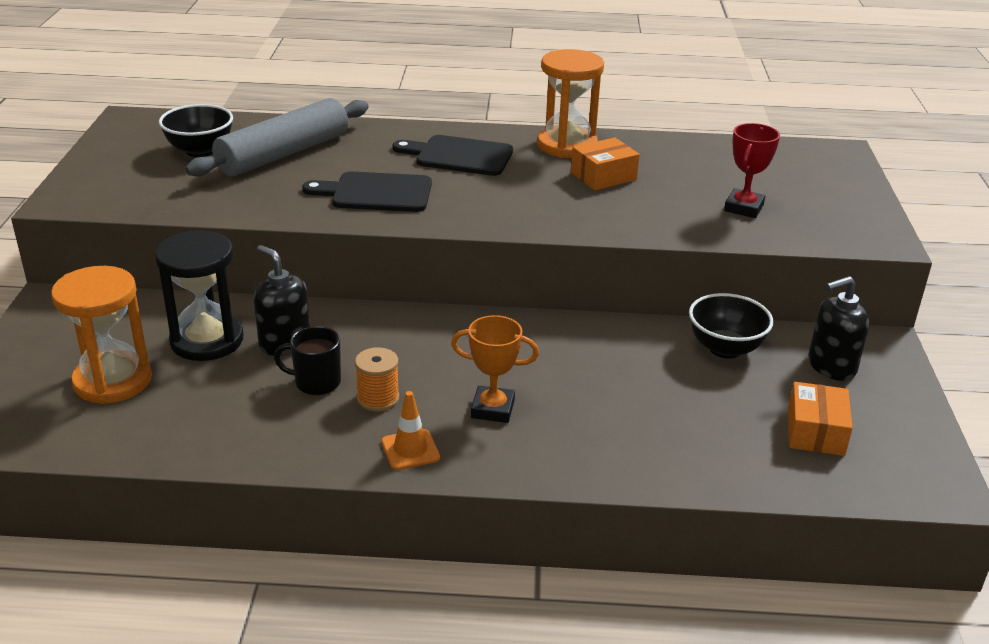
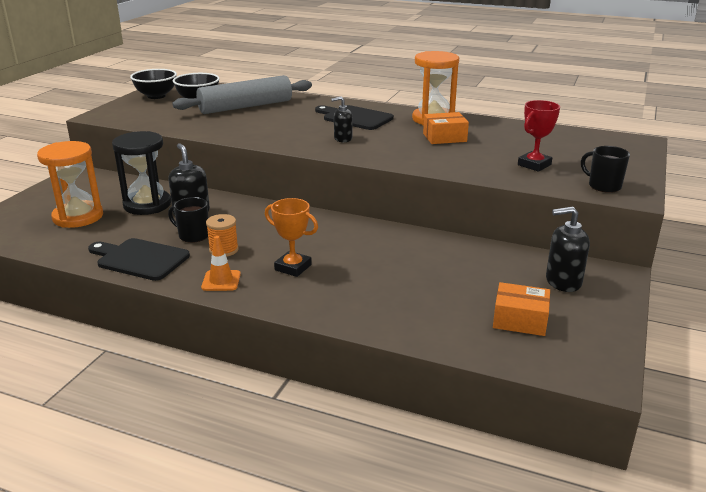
camera: 20 degrees right, 5 degrees down
black cutting board [302,171,432,212] -> black cutting board moved to [88,238,190,281]
black bowl [689,293,773,359] -> black bowl moved to [130,69,177,99]
orange box [788,382,853,456] -> orange box turned 75 degrees clockwise [493,282,550,336]
none -> black soap dispenser [331,97,352,142]
none -> black mug [581,146,630,193]

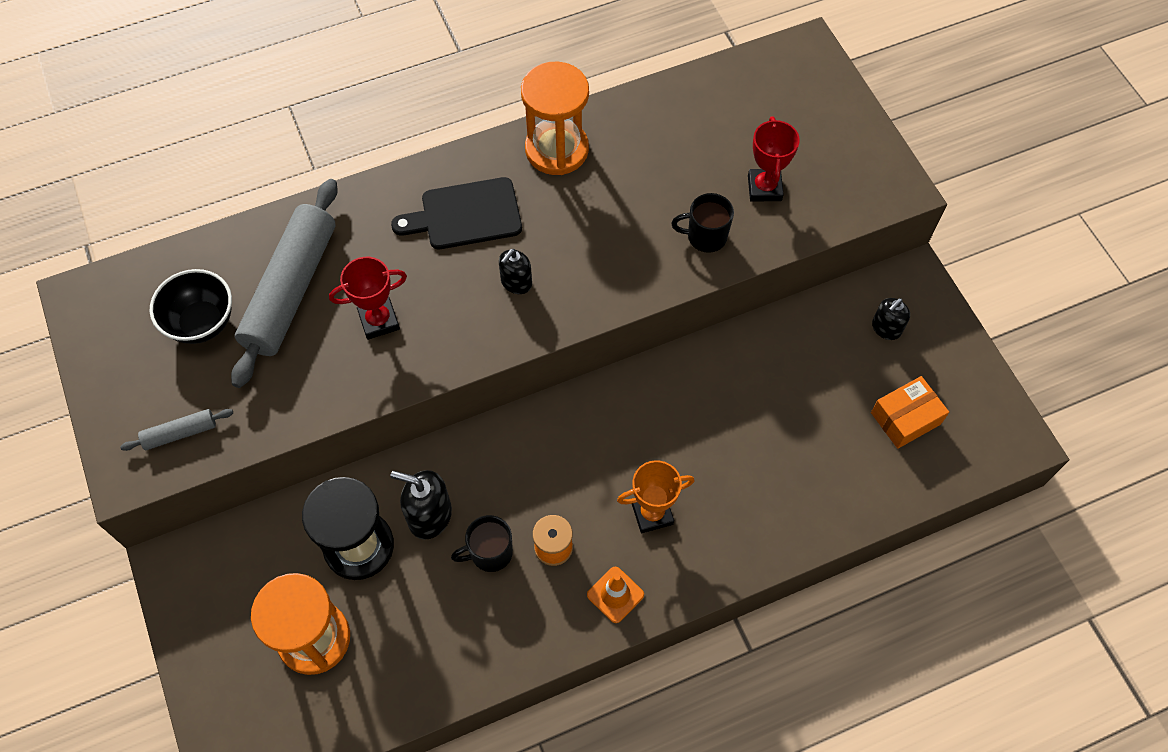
camera: 45 degrees left, 35 degrees up
black cutting board [88,238,190,281] -> none
black bowl [130,69,177,99] -> none
orange box [423,112,469,144] -> none
black soap dispenser [546,206,590,292] -> black soap dispenser [872,298,910,340], size x0.65
black mug [581,146,630,193] -> black mug moved to [671,193,734,253]
none -> grey rolling pin [120,409,233,451]
none -> red trophy [329,257,407,340]

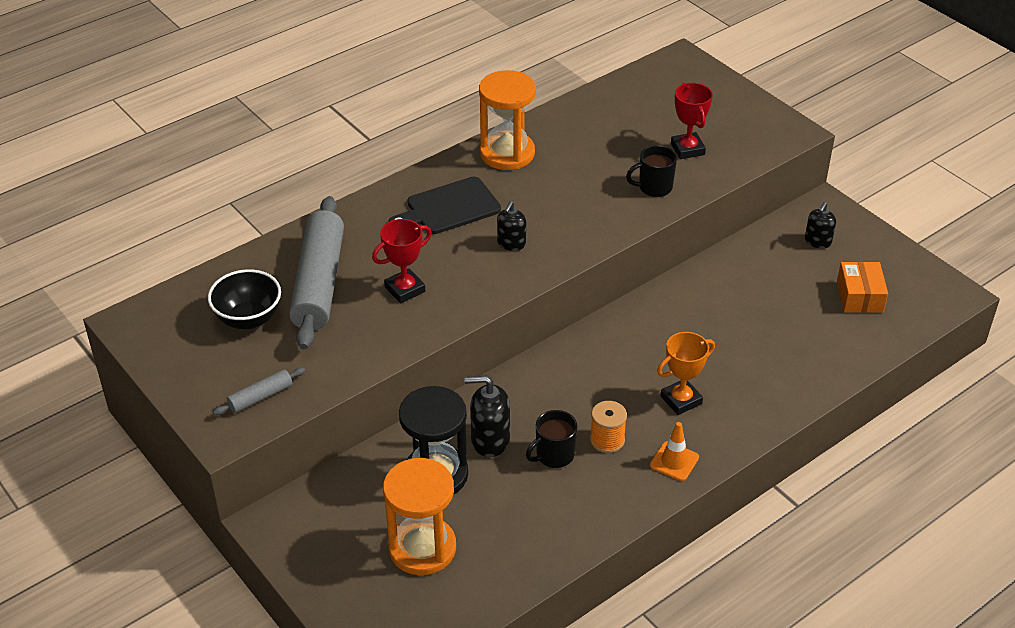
camera: 15 degrees left, 20 degrees down
orange box [871,376,949,449] -> orange box turned 45 degrees counterclockwise [837,262,888,313]

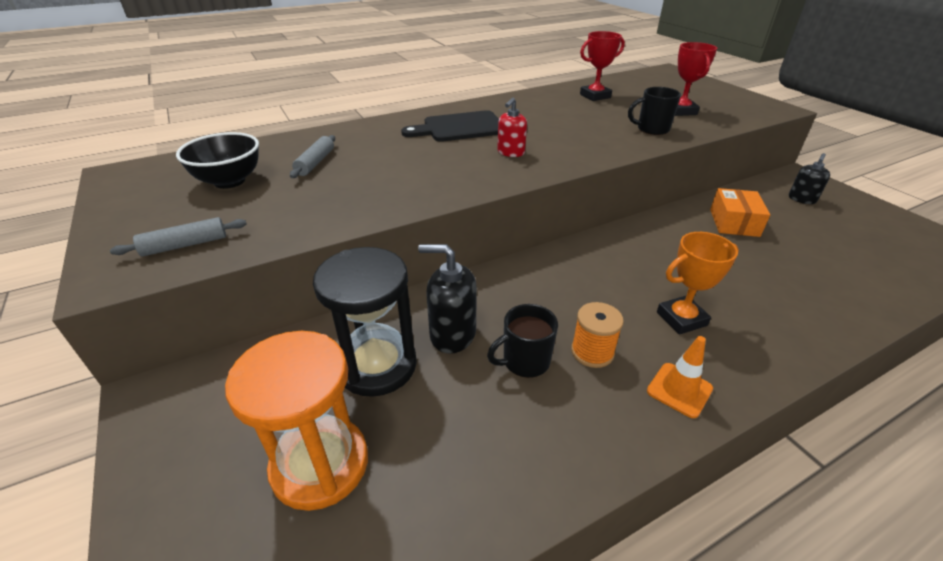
camera: 10 degrees right, 5 degrees down
grey rolling pin [289,196,344,350] -> grey rolling pin [290,135,335,178], size x0.44
red trophy [372,219,432,303] -> red trophy moved to [580,31,625,101]
orange hourglass [479,70,536,170] -> none
black soap dispenser [497,201,526,251] -> red soap dispenser [497,98,527,157]
orange box [837,262,888,313] -> orange box moved to [710,188,770,237]

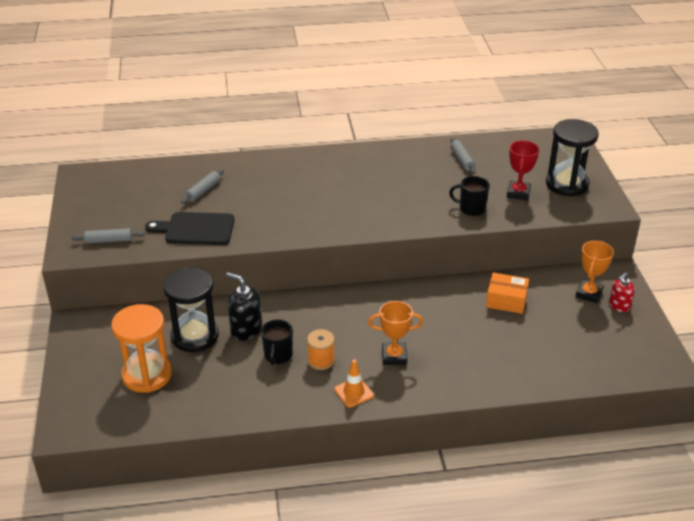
camera: 20 degrees right, 0 degrees up
black bowl [176,132,259,189] -> none
black cutting board [401,110,499,142] -> black cutting board moved to [145,212,235,245]
black mug [487,304,558,378] -> black mug turned 75 degrees counterclockwise [261,320,293,365]
red soap dispenser [497,98,527,157] -> red soap dispenser moved to [609,272,635,312]
red trophy [580,31,625,101] -> grey rolling pin [450,138,476,174]
orange box [710,188,770,237] -> orange box turned 75 degrees clockwise [486,272,529,314]
black soap dispenser [789,153,830,204] -> orange trophy [575,241,614,303]
none -> black hourglass [546,119,599,197]

